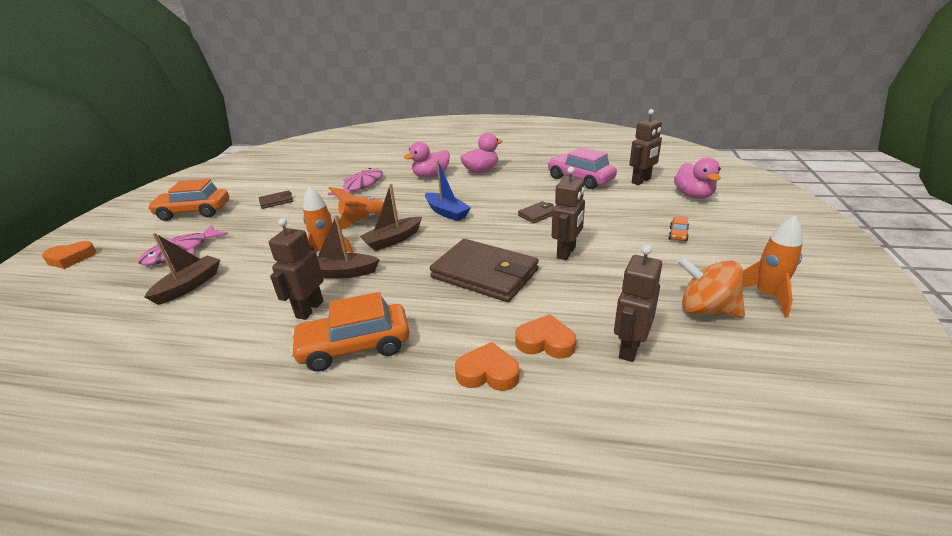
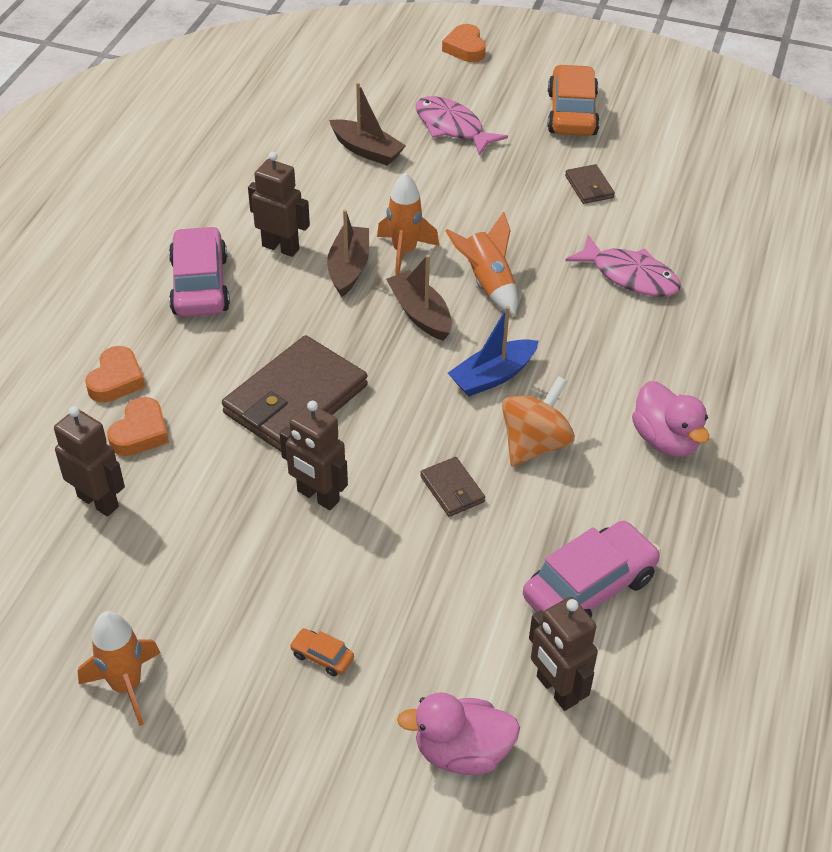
camera: 95 degrees right, 15 degrees up
orange car [290,292,410,372] -> pink car [169,226,230,317]
pink duck [404,142,450,178] -> none
orange spinning top [678,256,745,318] -> orange spinning top moved to [502,376,575,467]

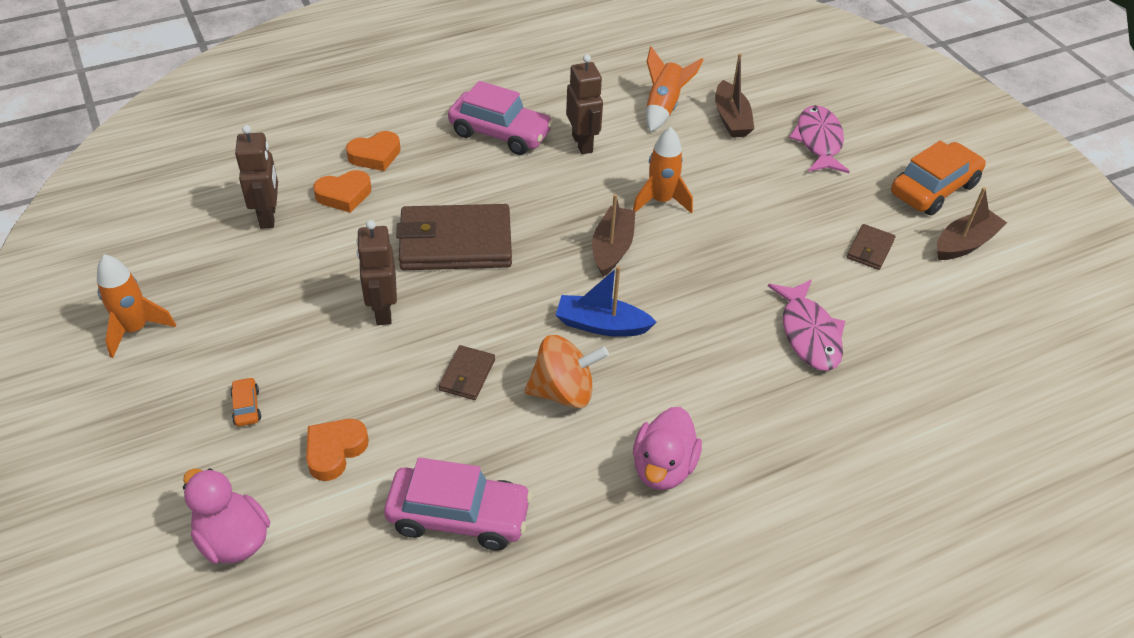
camera: 45 degrees right, 0 degrees up
pink car [169,226,230,317] -> pink car turned 75 degrees clockwise [448,81,553,155]
brown boat [327,209,369,297] -> brown boat moved to [937,187,1007,260]
orange heart [442,24,486,62] -> orange heart moved to [306,419,369,481]
orange rocket [445,211,518,316] -> orange rocket moved to [646,46,703,132]
brown robot [529,597,598,711] -> none

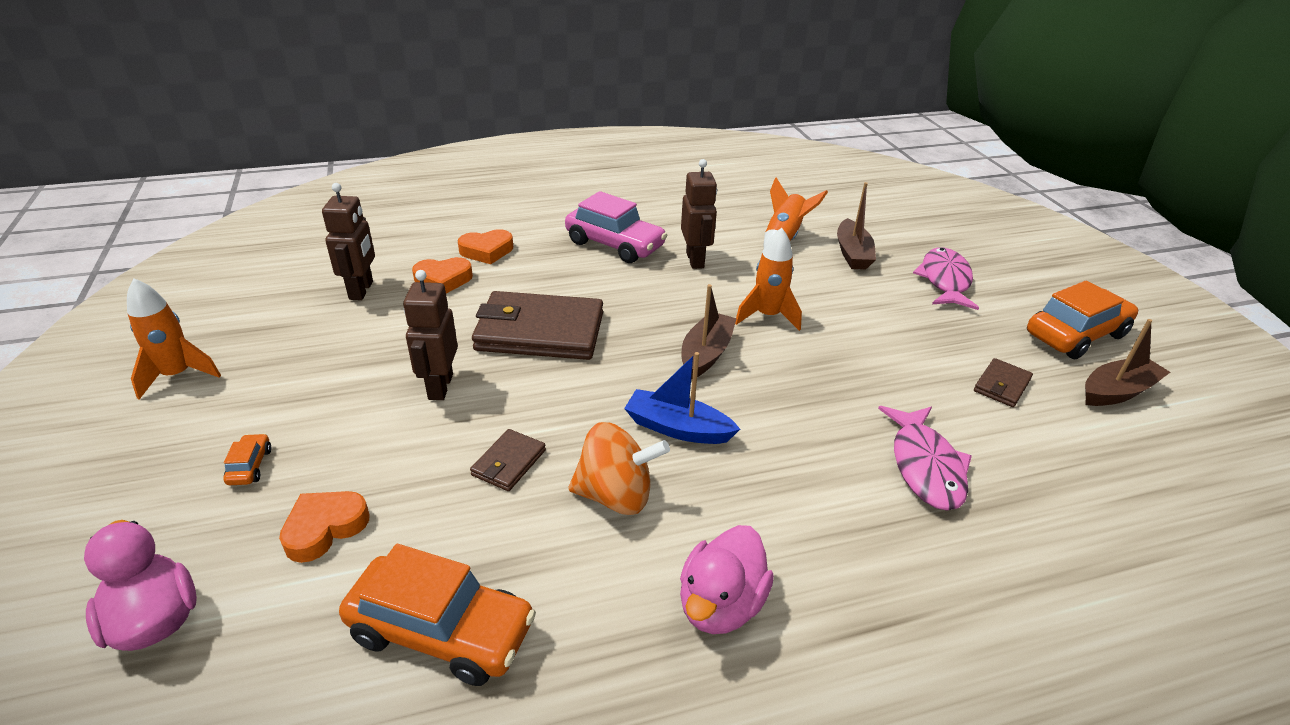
camera: 10 degrees right, 10 degrees down
pink car [384,457,532,551] -> orange car [339,544,536,686]

